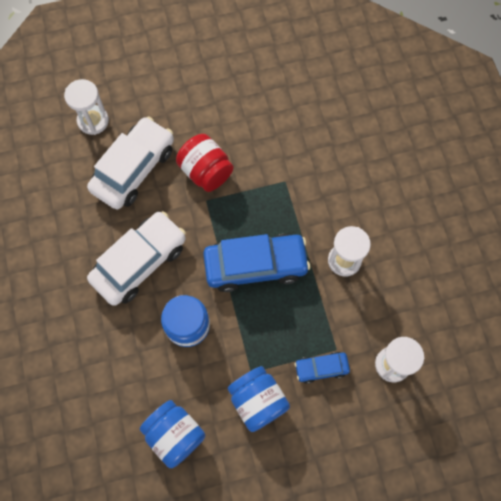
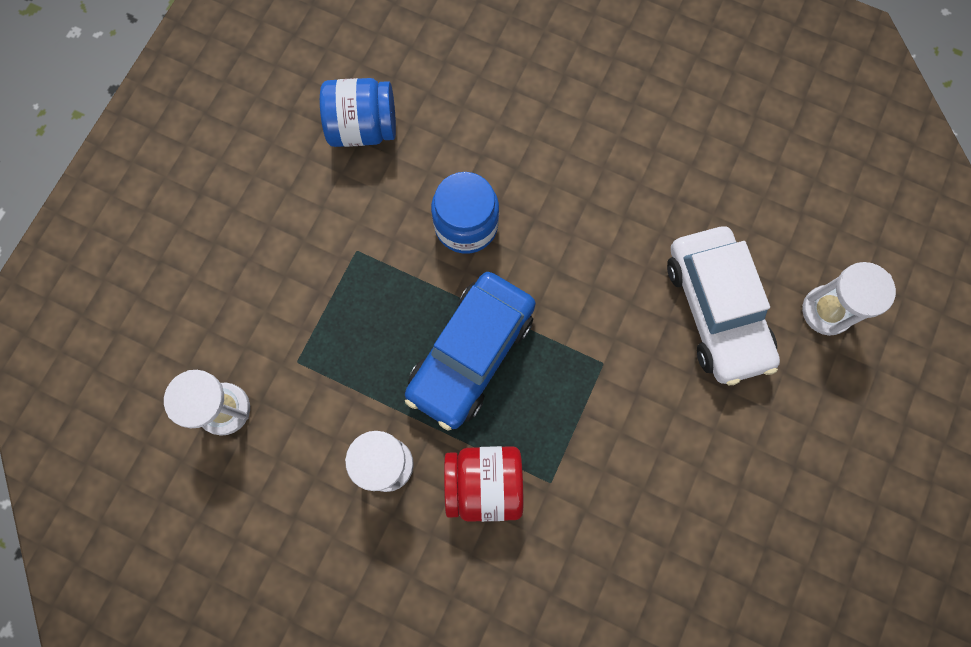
camera: 130 degrees right, 5 degrees up
white car [87,211,186,306] -> none
red jar [176,134,234,192] -> red jar moved to [444,446,523,522]
blue jar [228,366,290,432] -> none
blue car [295,352,350,384] -> none

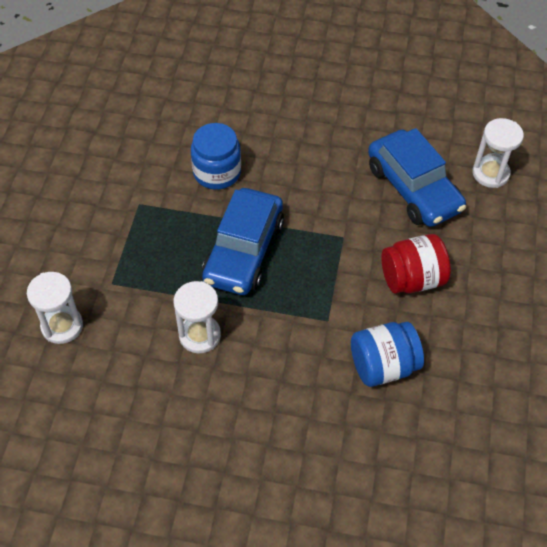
camera: 15 degrees left, 20 degrees down
blue jar [320,78,396,147] -> blue jar moved to [351,322,424,387]
red jar [444,446,523,522] -> red jar moved to [381,234,451,294]
white car [667,226,780,386] -> blue car [368,128,466,227]

